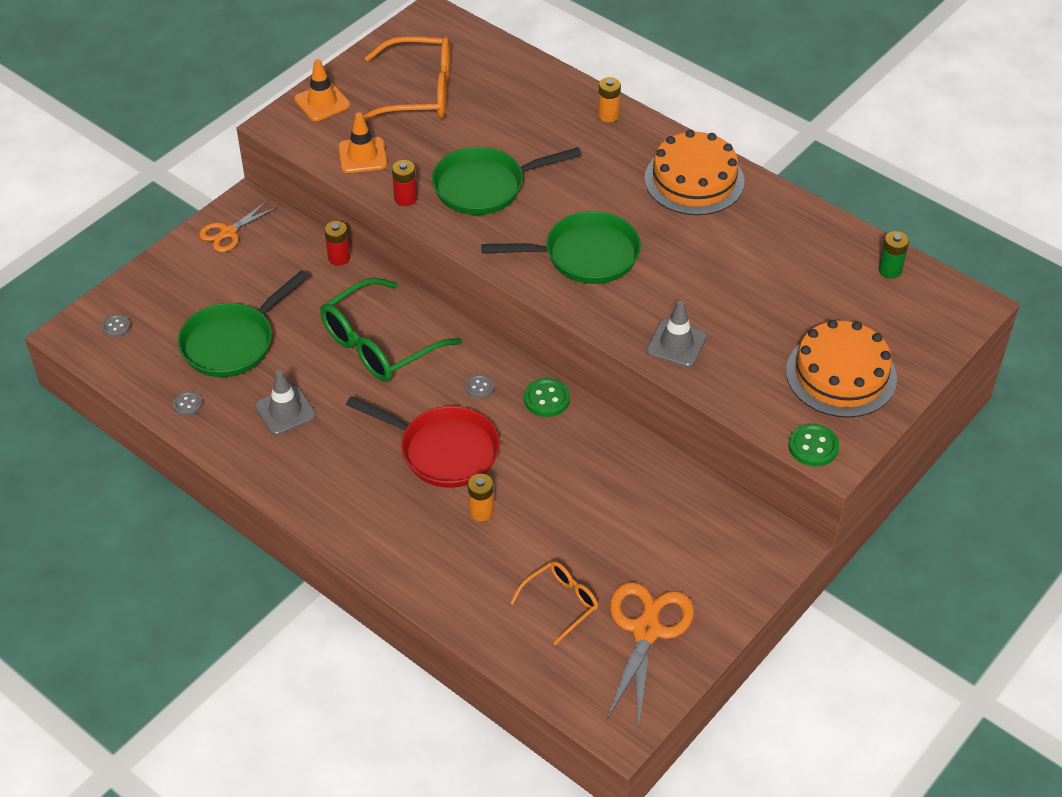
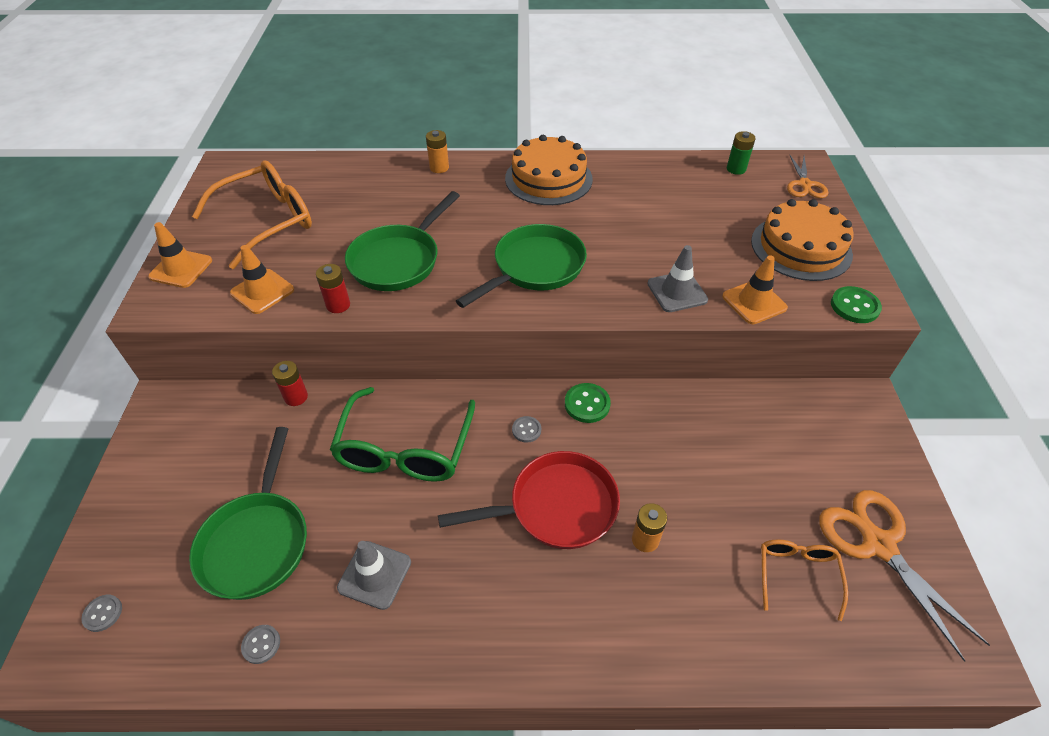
camera: 40 degrees left, 0 degrees up
orange scissors [199,200,278,252] -> orange scissors moved to [787,155,828,198]
none -> orange traffic cone [722,255,788,324]

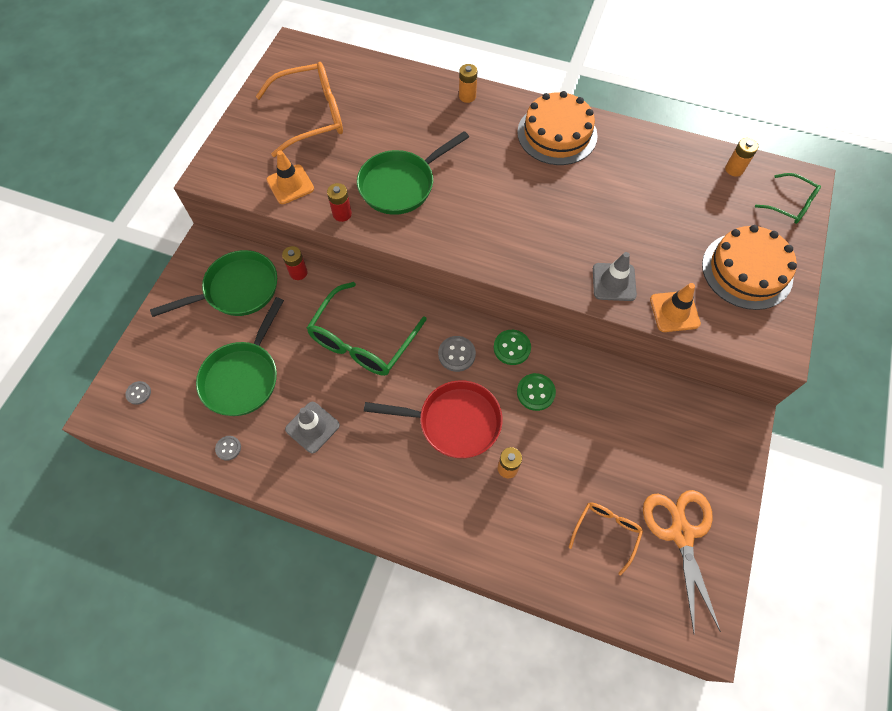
camera: 20 degrees right, 15 degrees up
orange traffic cone [148,222,212,288] -> none
green pan [456,224,587,308] -> green pan moved to [150,250,277,317]
grey button [512,416,541,443] -> grey button [438,336,476,372], size x1.60
green battery [727,131,756,175] -> orange battery [725,138,758,177]
orange scissors [787,155,828,198] -> green glasses [755,173,821,224]
green button [831,286,882,323] -> green button moved to [517,373,556,411]

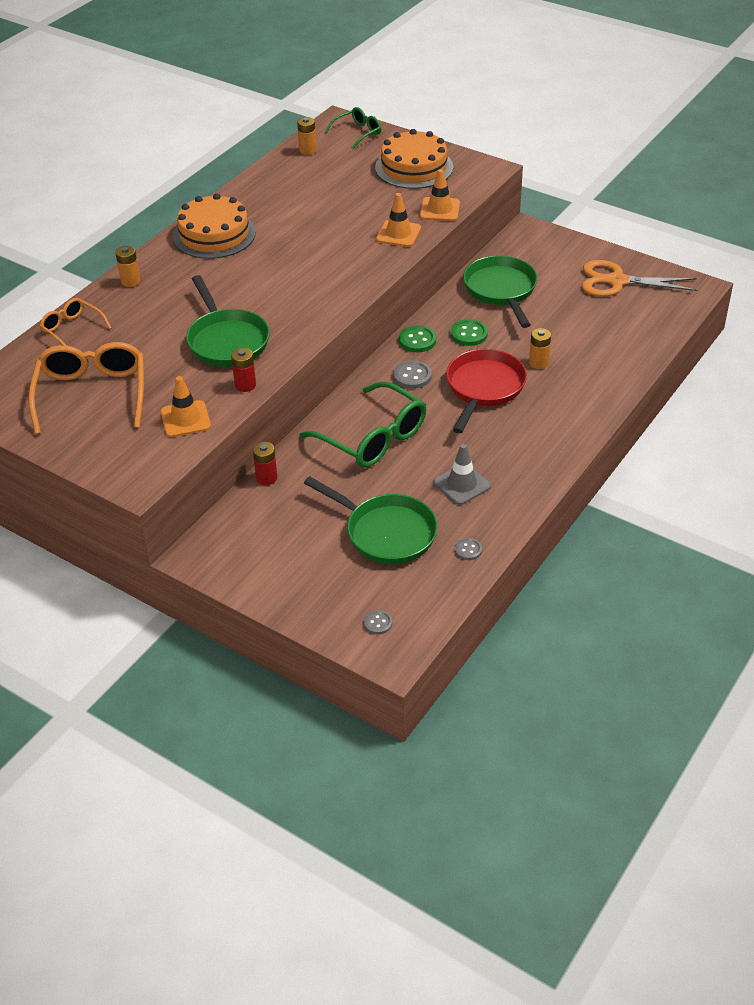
camera: 75 degrees left, 20 degrees down
green pan [150,250,277,317] -> green pan moved to [463,256,538,328]
orange glasses [568,503,643,576] -> orange glasses moved to [40,298,111,346]
grey traffic cone [593,252,637,301] -> orange traffic cone [376,193,421,247]

